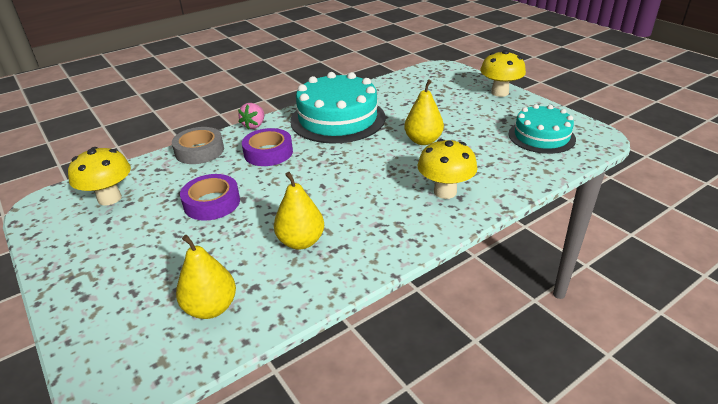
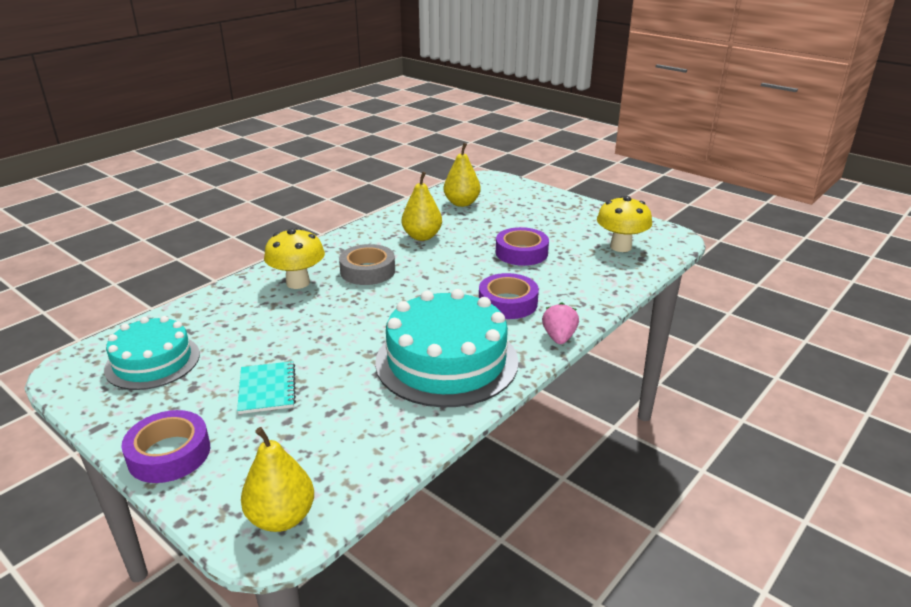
camera: 165 degrees right, 5 degrees down
grey tape [172,127,224,164] -> grey tape moved to [339,244,395,285]
yellow pear [404,79,444,145] -> yellow pear moved to [241,427,314,532]
yellow mushroom [480,50,526,97] -> purple tape [121,410,210,483]
none -> turquoise notebook [237,361,296,414]

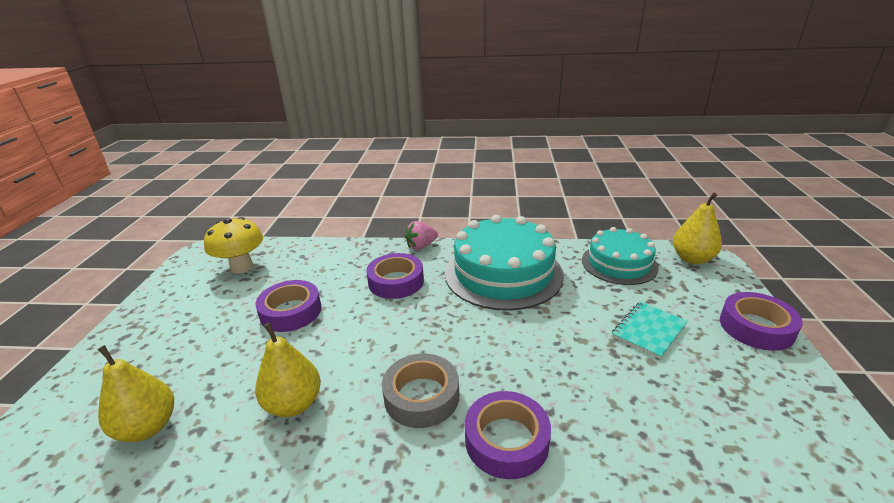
camera: 125 degrees left, 0 degrees up
turquoise cake [104,316,200,390] -> turquoise cake moved to [582,227,659,285]
yellow mushroom [264,228,325,289] -> purple tape [465,391,551,479]

